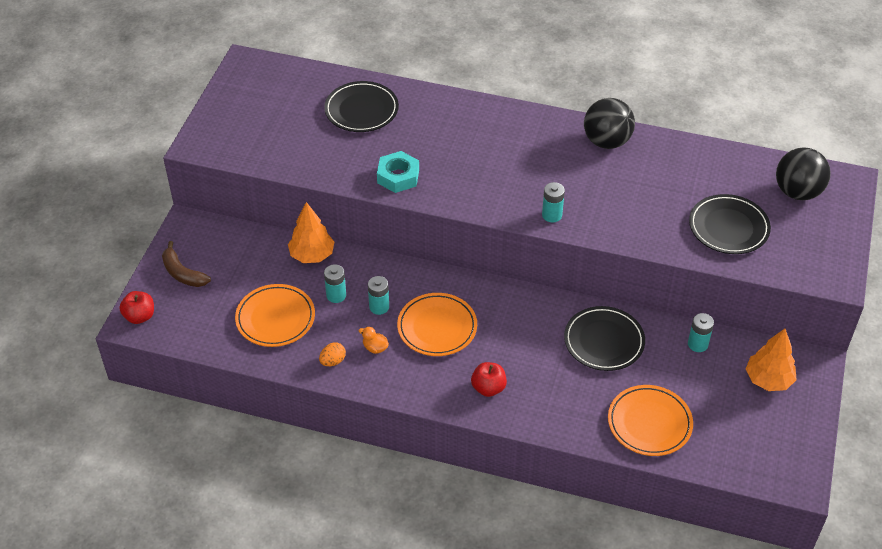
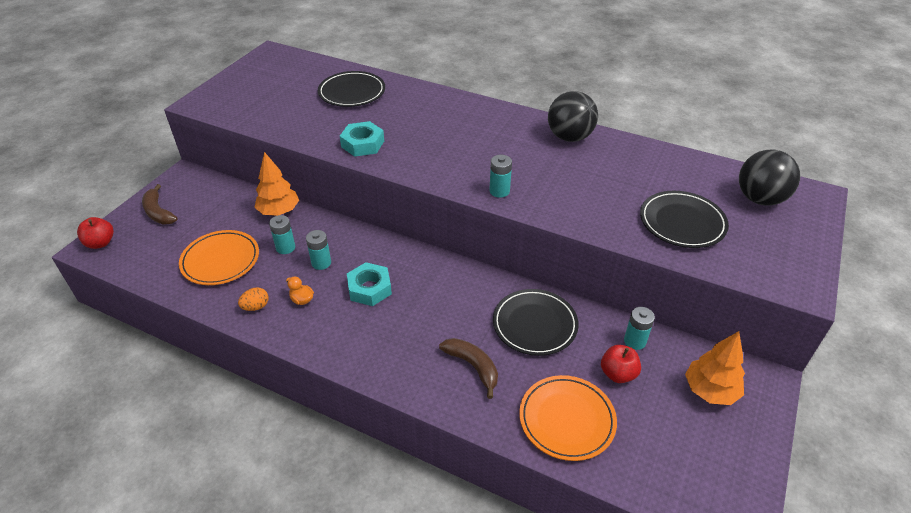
camera: 10 degrees right, 5 degrees down
orange plate [397,293,477,356] -> turquoise nut [347,262,392,306]
red apple [471,362,507,397] -> red apple moved to [601,345,641,383]
none -> brown banana [439,338,498,399]

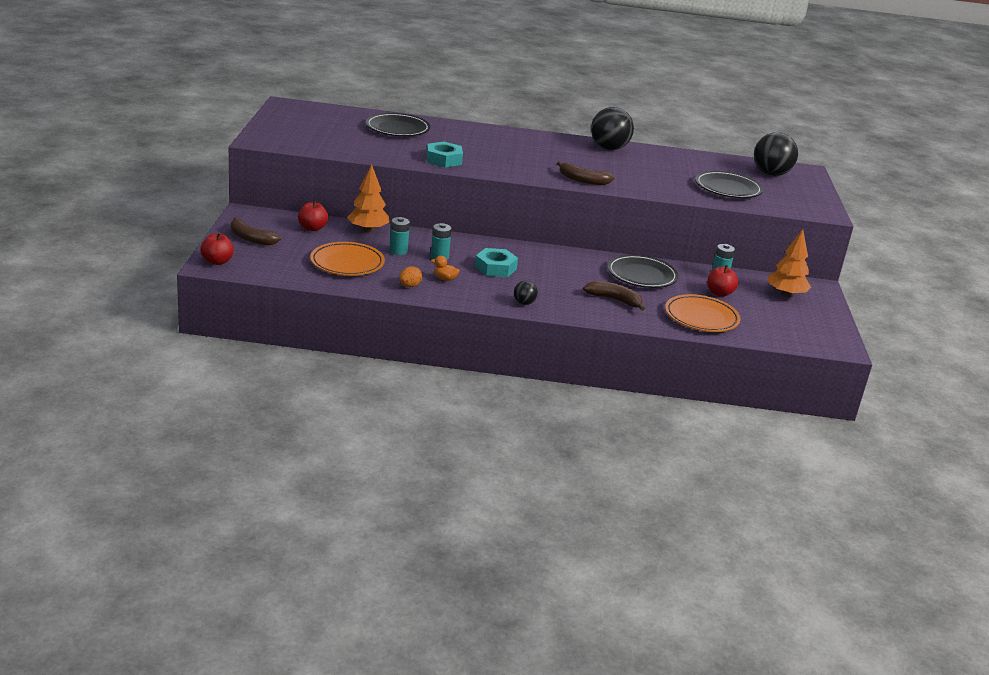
camera: 25 degrees left, 15 degrees down
turquoise battery [489,155,512,198] -> brown banana [557,161,615,185]
none -> red apple [298,200,328,231]
none -> black ball [514,281,538,305]

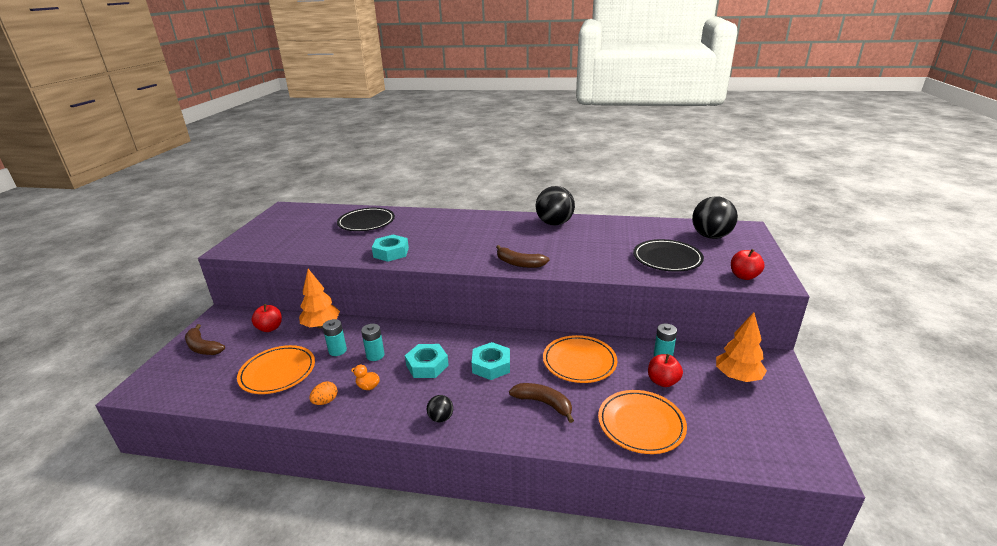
camera: 10 degrees right, 0 degrees up
red apple [200,232,234,265] -> red apple moved to [731,249,765,280]
black plate [608,255,678,288] -> orange plate [543,335,617,383]
none -> turquoise nut [472,342,510,380]

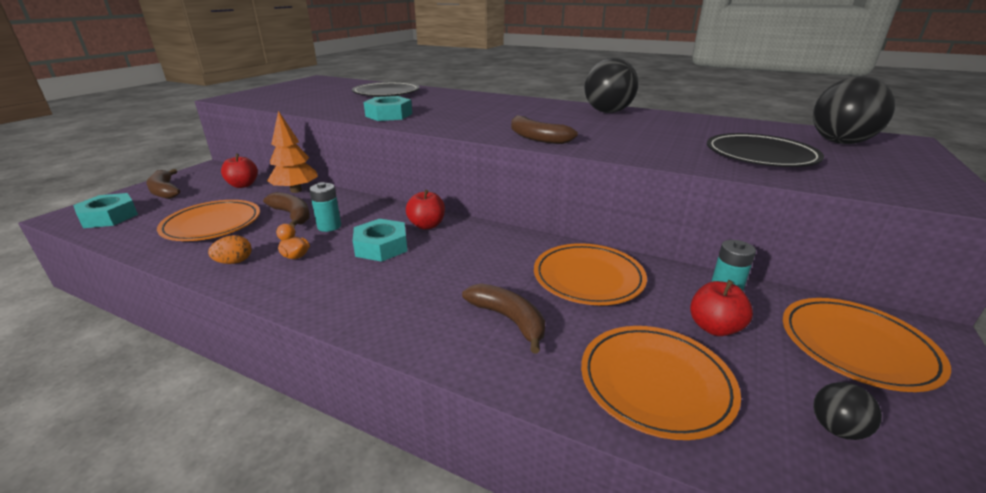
camera: 15 degrees right, 0 degrees up
turquoise battery [323,319,347,356] -> brown banana [263,192,310,227]
black ball [427,395,453,422] -> black ball moved to [813,382,882,440]
turquoise nut [472,342,510,380] -> turquoise nut moved to [73,193,138,228]
orange tree [716,312,767,382] -> orange plate [783,298,951,392]
red apple [731,249,765,280] -> red apple moved to [406,190,445,229]

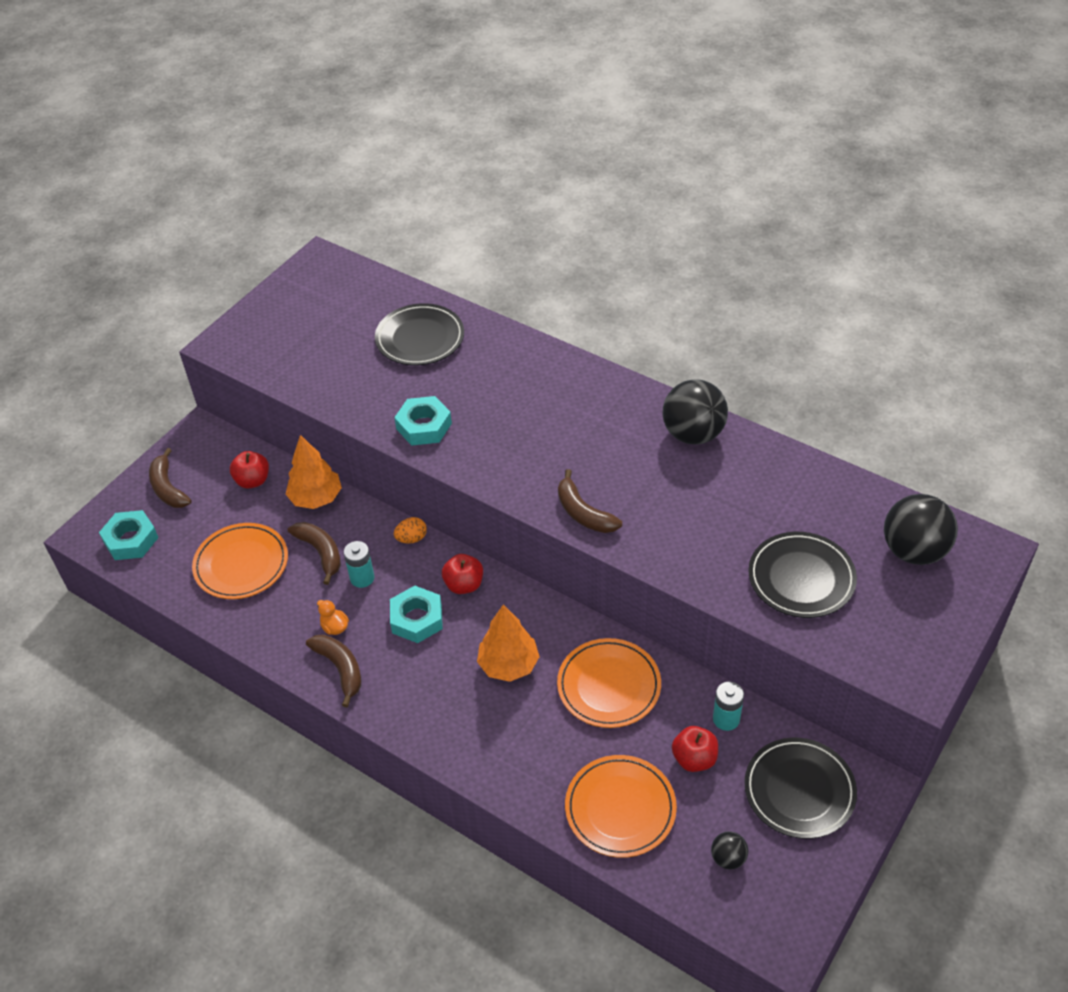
camera: 10 degrees right, 20 degrees up
orange egg [208,235,252,264] -> orange egg moved to [394,517,427,544]
brown banana [462,283,545,353] -> brown banana moved to [306,634,361,707]
orange plate [783,298,951,392] -> black plate [744,738,857,839]
none -> orange tree [477,605,540,682]

